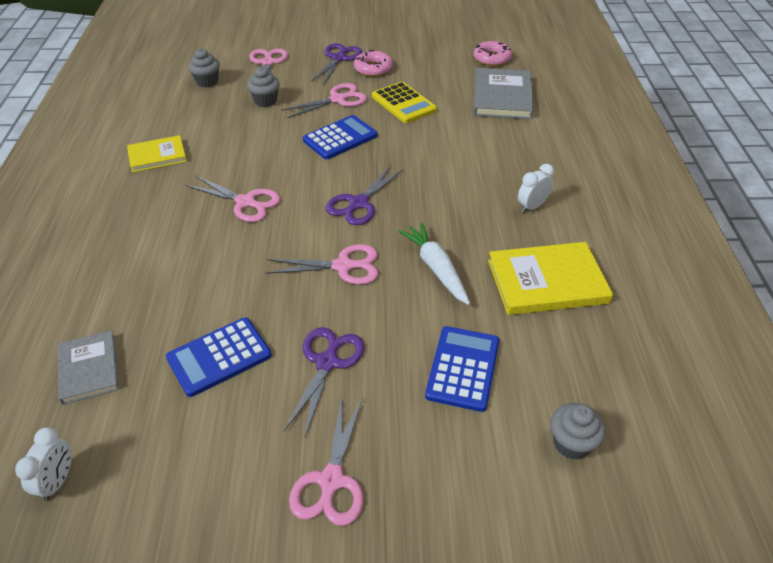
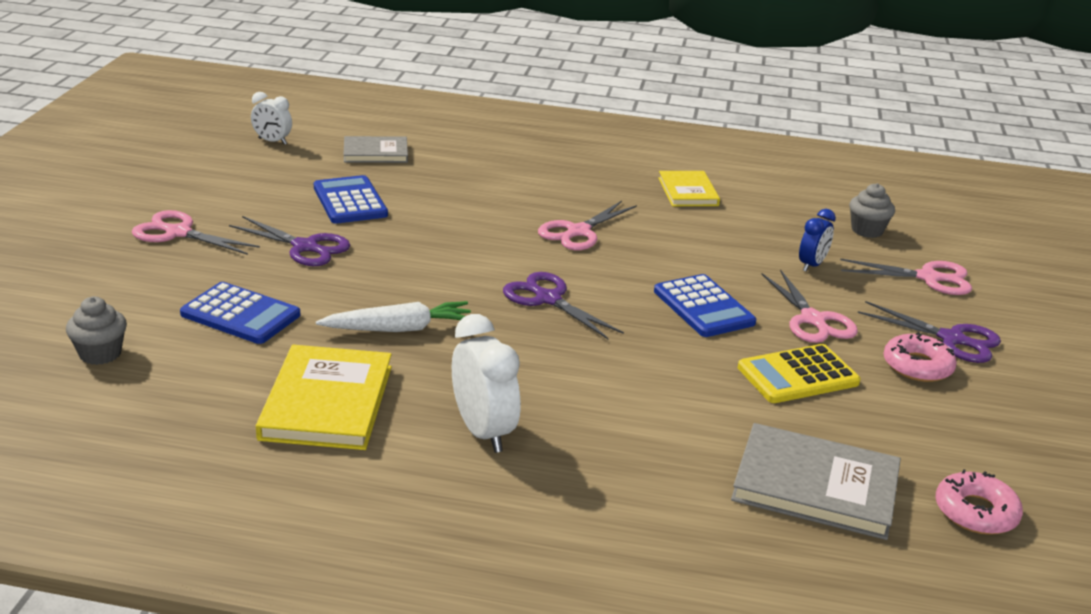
camera: 100 degrees right, 15 degrees down
grey cupcake [247,67,280,107] -> blue clock [799,209,836,272]
pink scissors [266,244,378,285] -> none
white clock [518,164,554,213] -> white clock [452,314,521,453], size x1.64

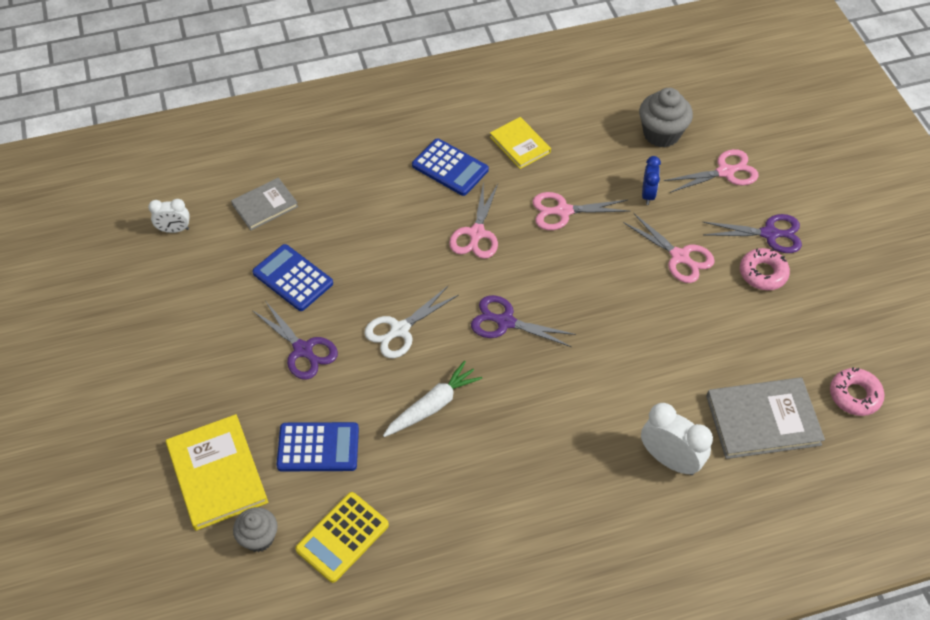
camera: 25 degrees left, 25 degrees up
pink scissors [132,210,260,255] -> pink scissors moved to [532,192,629,230]
purple scissors [229,216,350,266] -> purple scissors turned 45 degrees clockwise [252,301,338,380]
yellow book [256,345,392,450] -> yellow book moved to [166,414,268,531]
white clock [452,314,521,453] -> white clock moved to [641,403,713,475]
blue calculator [654,274,756,337] -> blue calculator moved to [412,138,489,196]
yellow calculator [738,344,861,403] -> yellow calculator moved to [295,492,389,583]
grey cupcake [849,183,895,238] -> grey cupcake [639,88,693,147], size x1.53
none -> white scissors [364,286,458,358]

